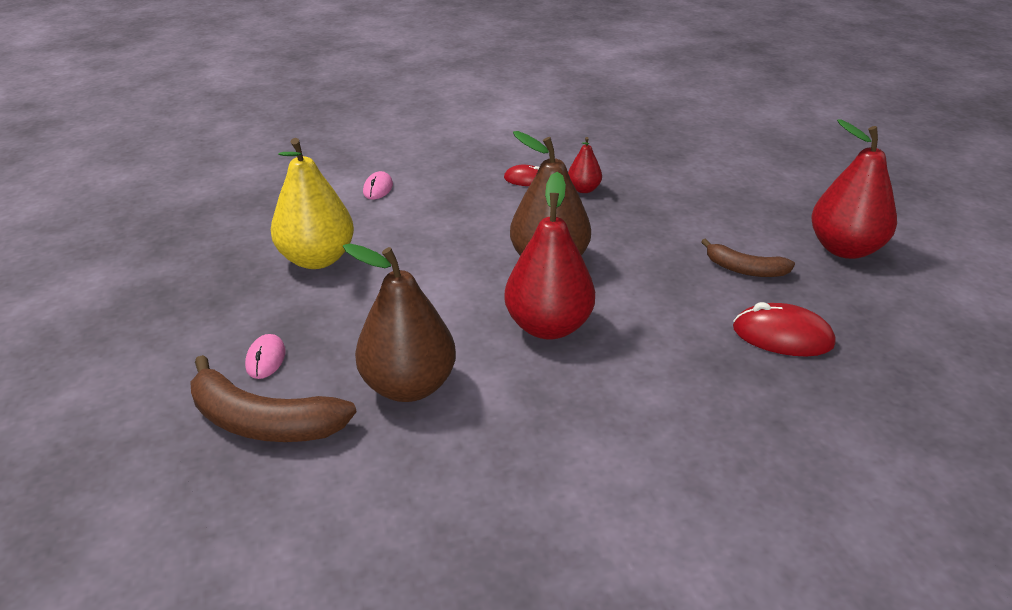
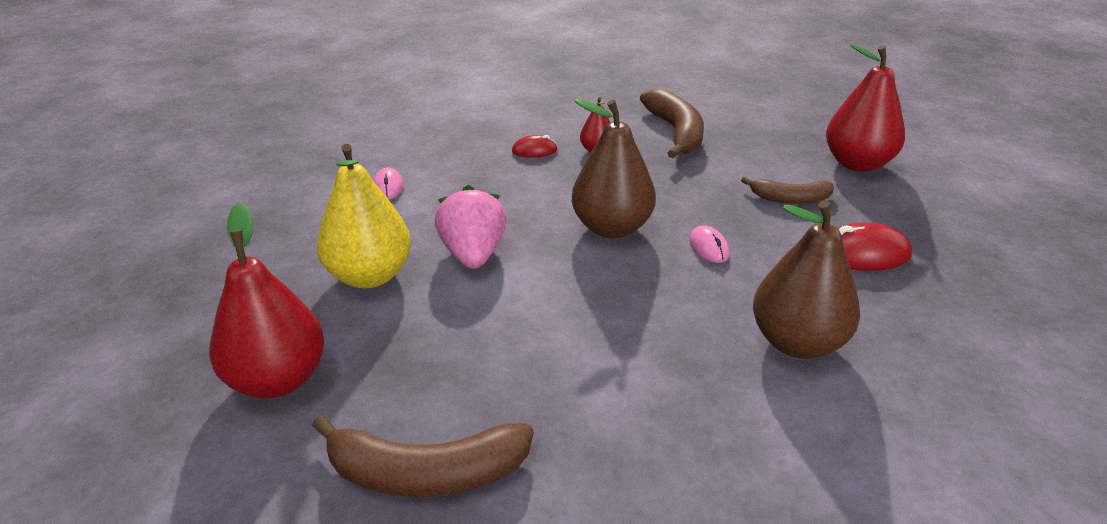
camera: 20 degrees left, 0 degrees up
pink mouse [245,334,285,379] -> pink mouse moved to [689,225,729,263]
brown pear [343,243,456,402] -> brown pear moved to [753,201,860,359]
red pear [504,172,595,340] -> red pear moved to [209,202,324,398]
none -> pink strawberry [435,185,507,269]
none -> brown banana [640,89,704,158]

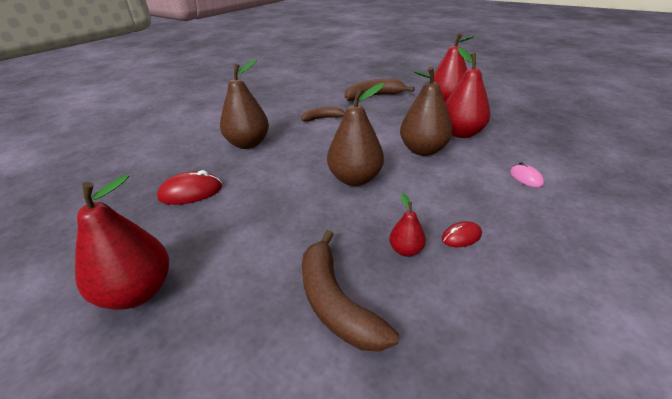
camera: 165 degrees right, 0 degrees up
yellow pear [317,144,411,288] -> red pear [445,47,490,138]
pink strawberry [435,185,507,269] -> brown pear [400,67,453,156]
pink mouse [689,225,729,263] -> none
brown banana [741,177,834,204] -> brown banana moved to [301,107,345,122]

